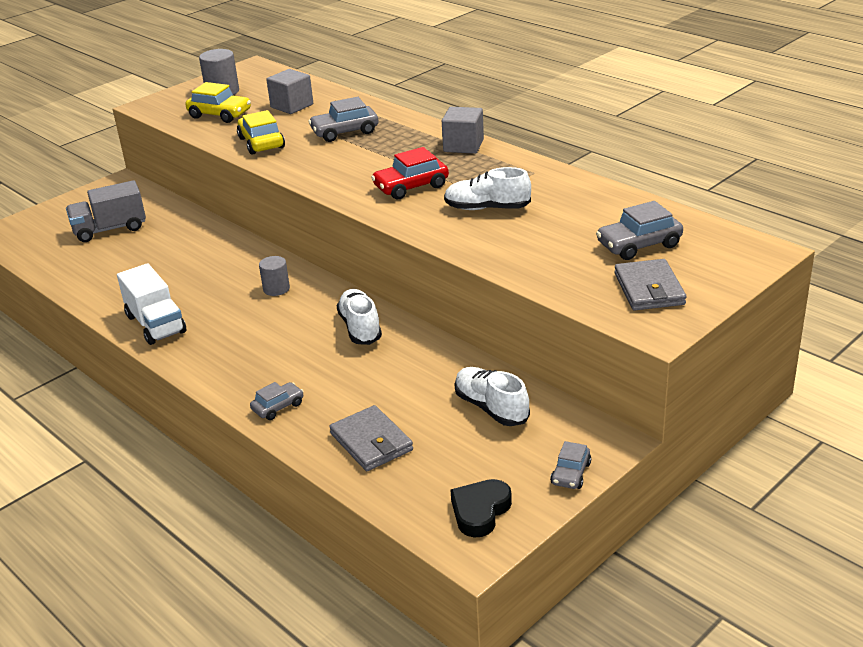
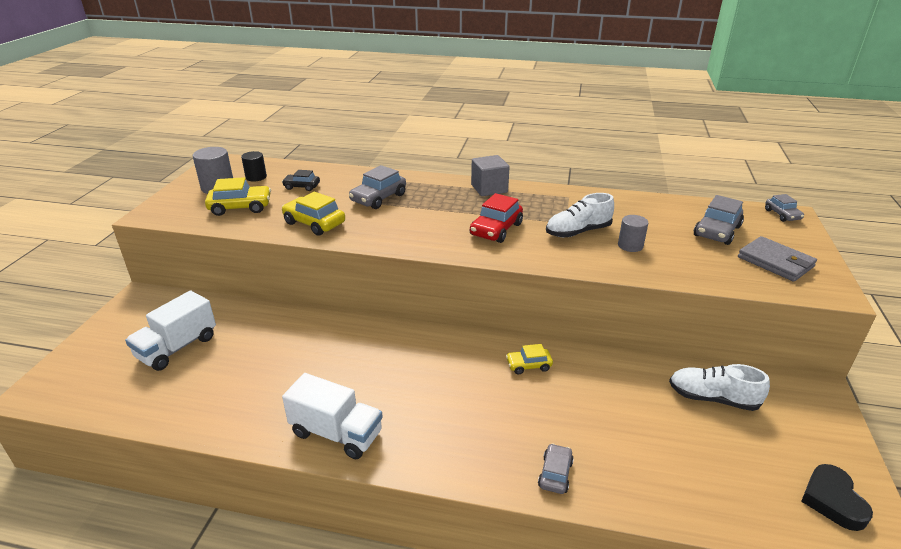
camera: 35 degrees left, 0 degrees up
grey truck [66,180,146,242] -> white truck [125,290,216,371]
grey cylinder [259,256,290,296] -> grey cylinder moved to [618,215,648,252]
grey cube [266,69,313,114] -> black car [282,170,320,191]
grey wallet [329,405,413,471] -> none
white shoe [336,289,382,345] -> yellow car [506,344,553,374]
grey car [550,441,591,489] -> grey car moved to [765,194,804,222]
none -> black cylinder [241,151,267,182]

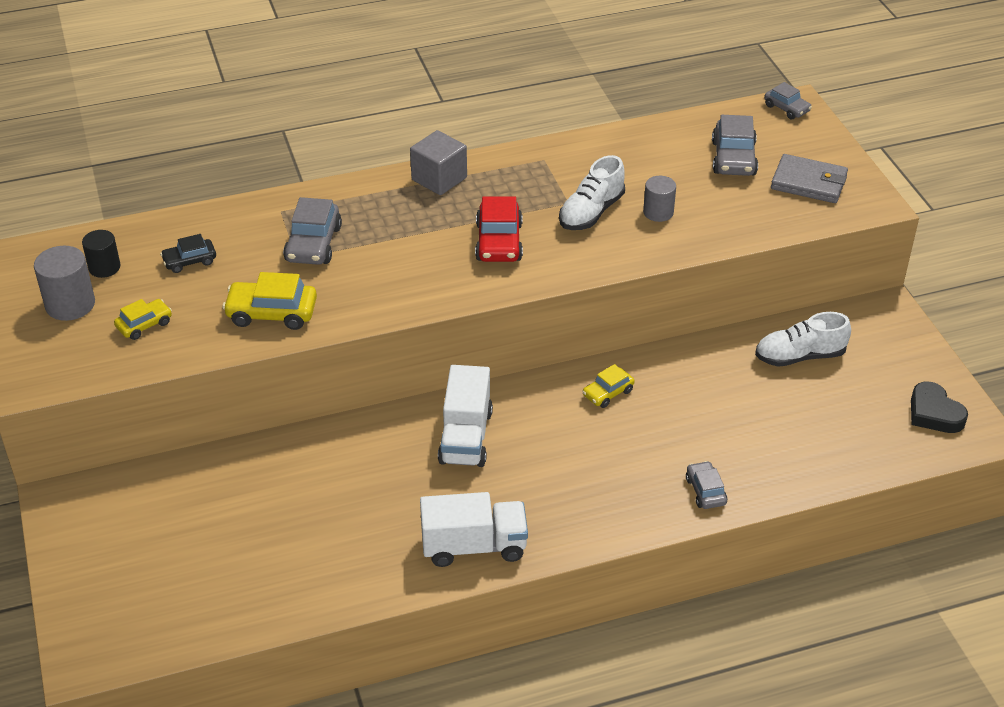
camera: 30 degrees left, 10 degrees up
white truck [125,290,216,371] -> white truck moved to [438,365,493,467]
yellow car [205,177,271,216] -> yellow car [114,299,172,340], size x0.61

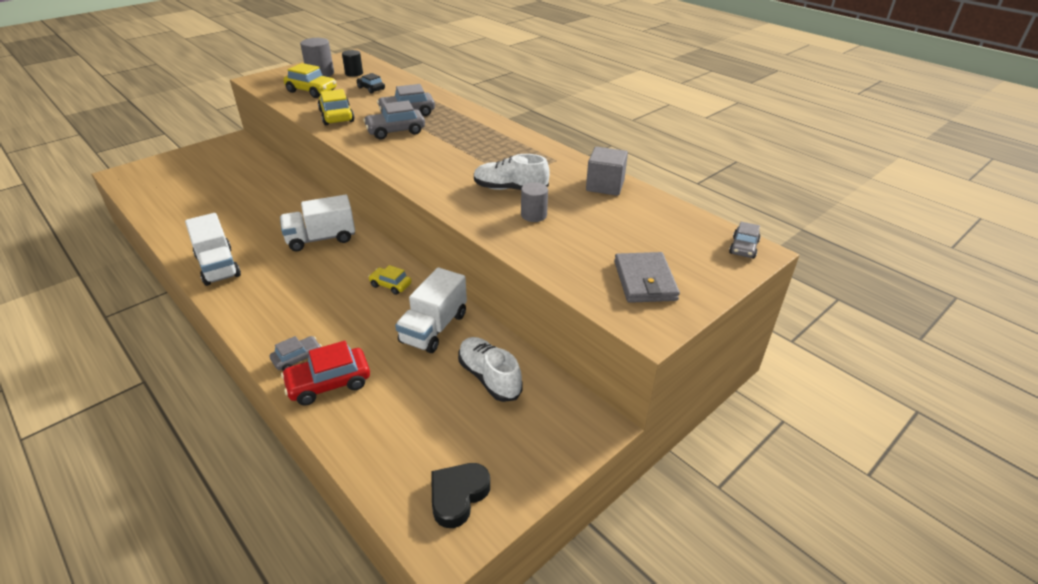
camera: 65 degrees right, 5 degrees down
yellow car [114,299,172,340] -> yellow car [283,63,336,98], size x1.64
grey cube [410,130,467,195] -> grey cube moved to [586,147,628,196]
red car [475,197,523,262] -> red car moved to [281,341,370,406]
grey car [712,115,758,176] -> grey car moved to [363,100,425,140]
none -> white truck [395,267,467,353]

